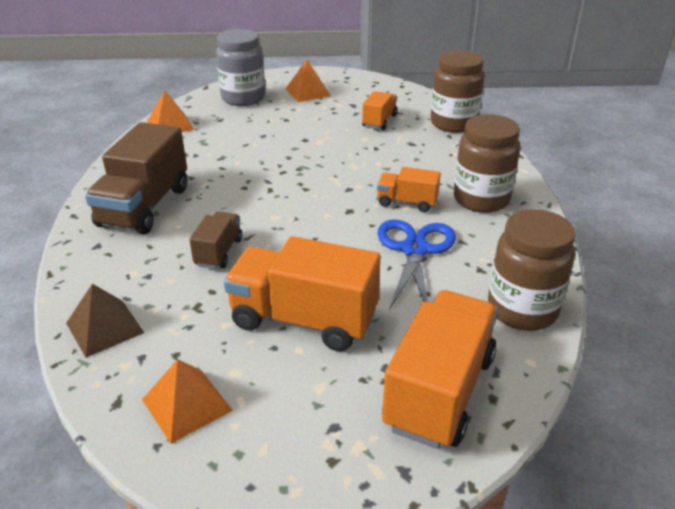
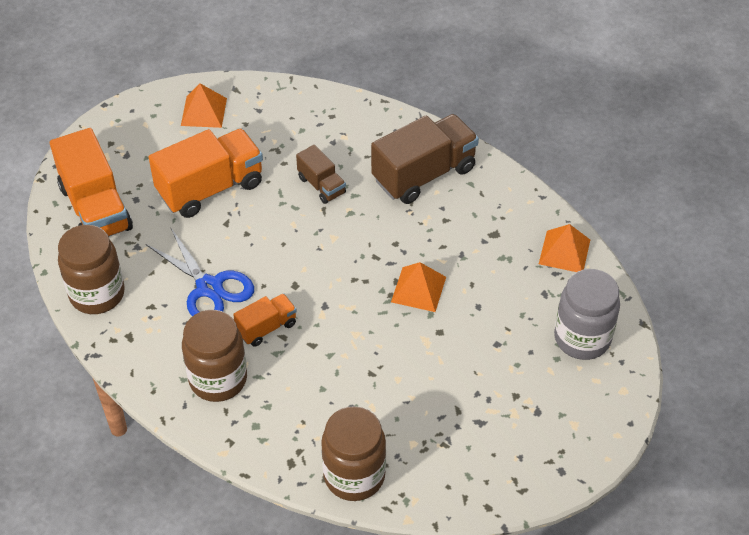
camera: 130 degrees right, 15 degrees up
brown pyramid [66,284,144,358] -> none
brown truck [85,122,187,234] -> brown truck turned 90 degrees clockwise [371,114,479,204]
orange pyramid [285,60,331,102] -> orange pyramid moved to [391,262,446,312]
orange truck [362,91,397,130] -> none

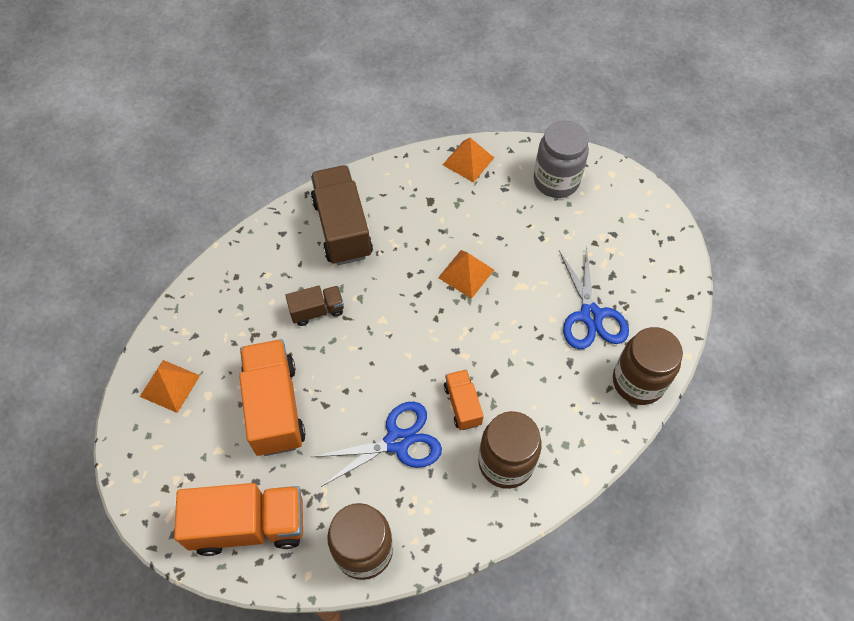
camera: 70 degrees left, 10 degrees up
none -> blue scissors [559,245,629,349]

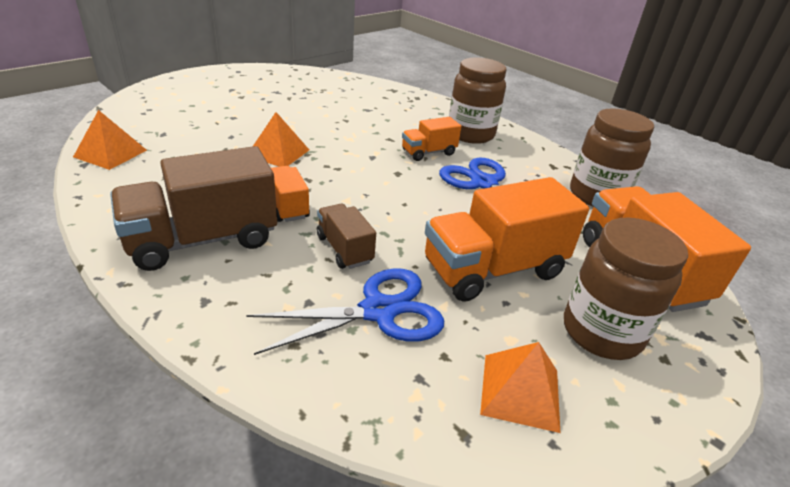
camera: 105 degrees left, 25 degrees down
grey jar [534,120,589,198] -> none
blue scissors [559,245,629,349] -> blue scissors moved to [246,268,444,355]
brown jar [613,327,683,405] -> brown jar moved to [564,217,688,360]
none -> orange truck [271,166,310,222]

